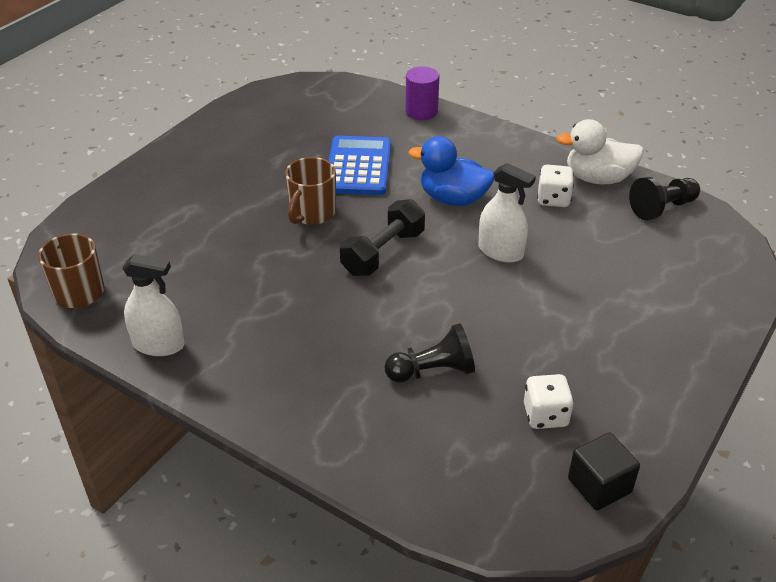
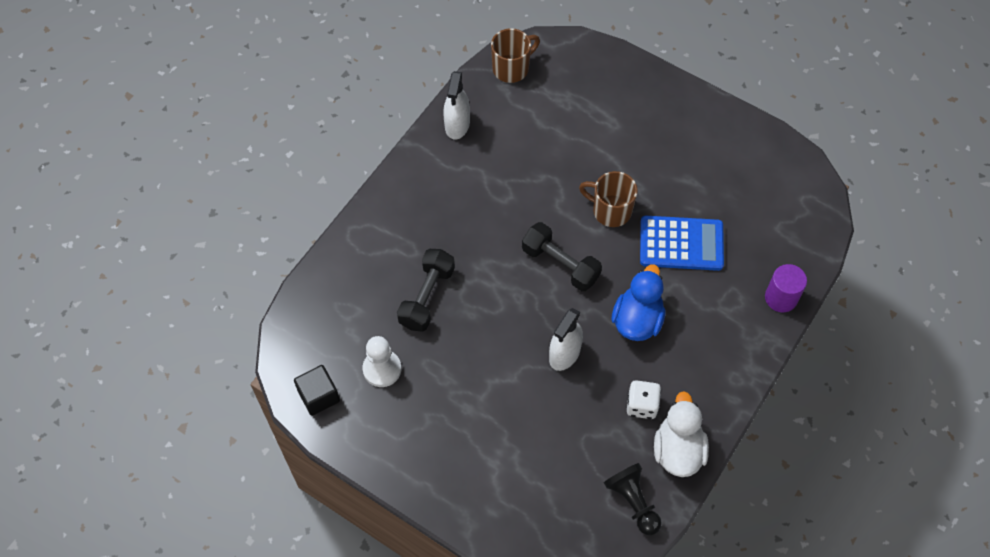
camera: 90 degrees right, 20 degrees up
black pawn [384,323,475,383] -> black dumbbell [397,249,455,332]
white dice [524,374,574,429] -> white pawn [363,336,401,387]

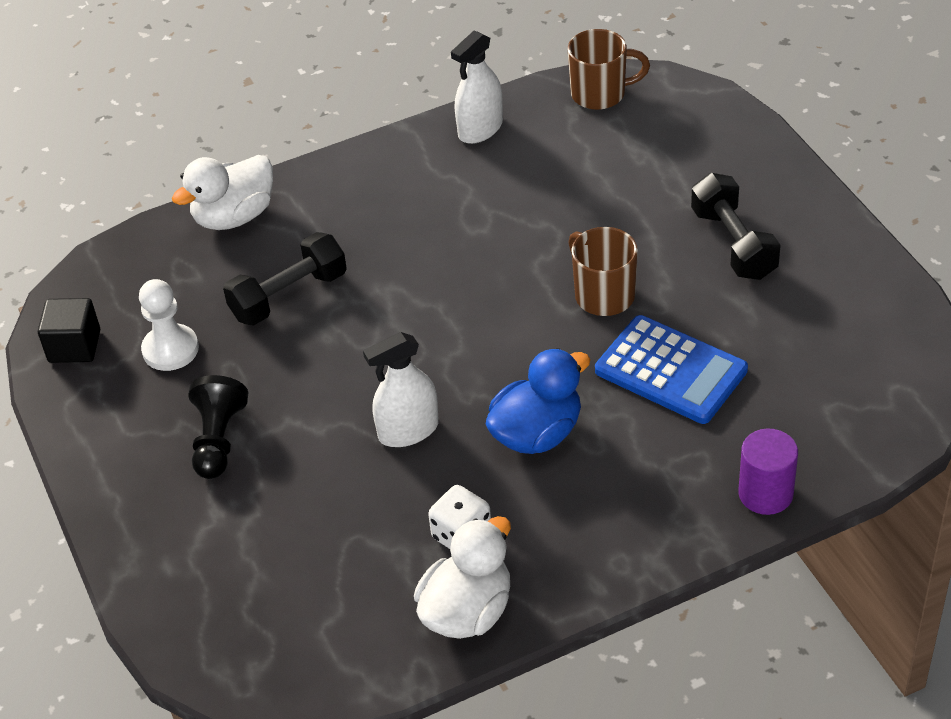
camera: 35 degrees right, 15 degrees down
black dumbbell [522,222,602,291] -> black dumbbell moved to [691,173,781,280]
black pawn [604,463,662,535] -> black pawn moved to [188,375,248,479]
none -> white duck [172,155,273,230]

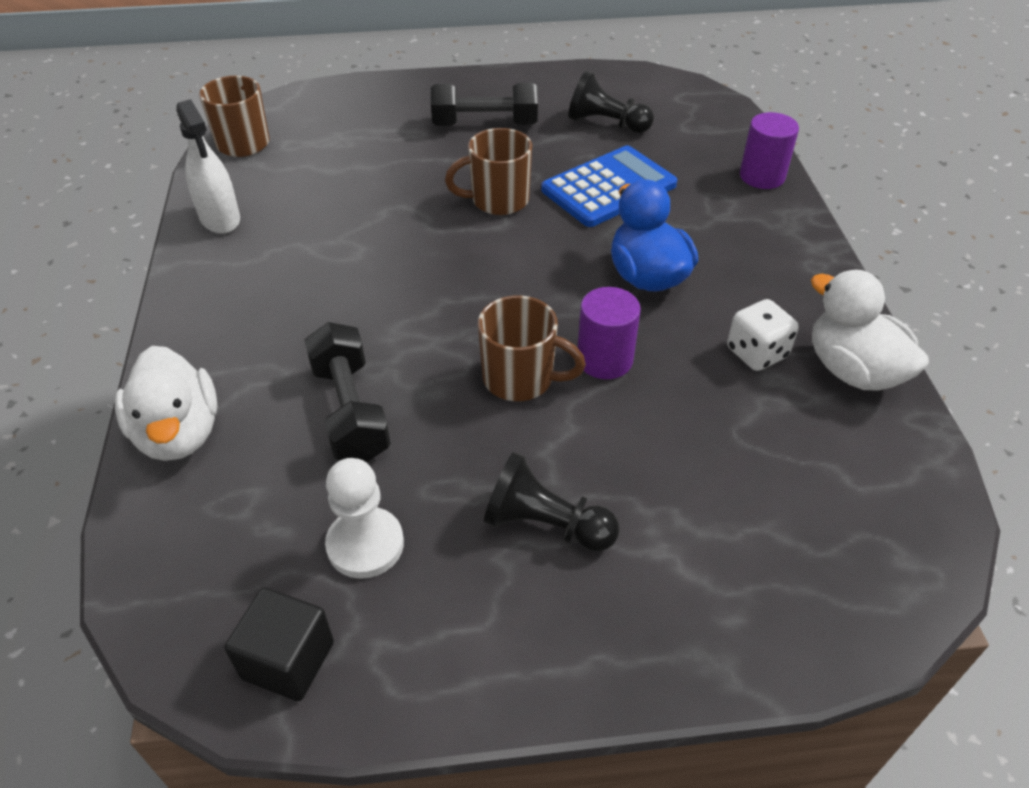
camera: 75 degrees left, 0 degrees up
white spray bottle [363,332,439,447] -> purple cylinder [578,287,641,379]
none -> brown mug [478,295,586,401]
none -> black pawn [568,71,654,133]

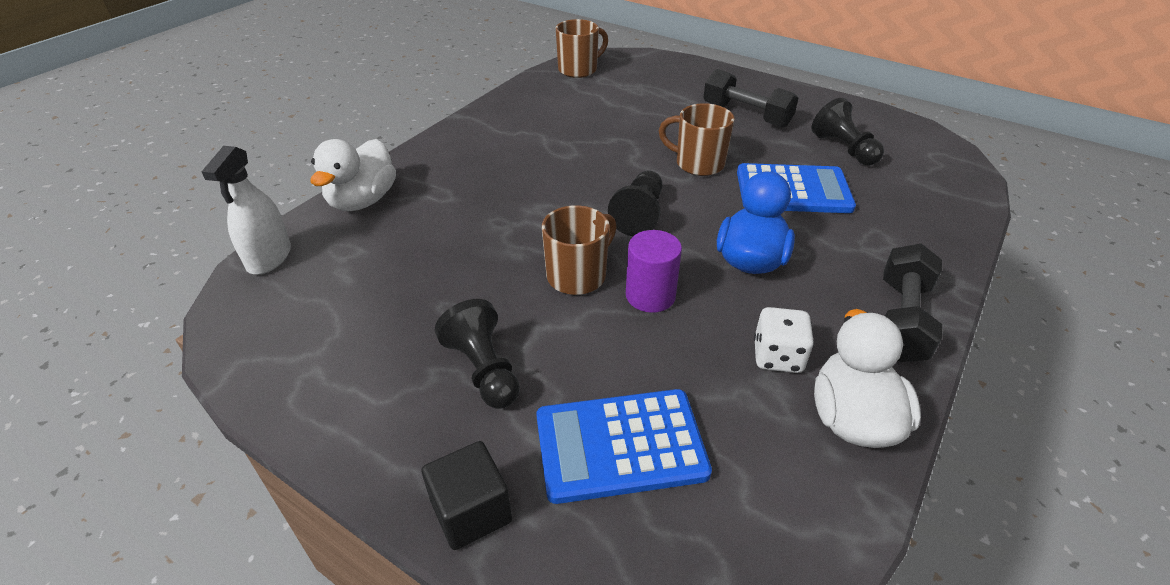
camera: 40 degrees right, 5 degrees down
white spray bottle [176,99,240,234] -> white spray bottle moved to [201,146,291,275]
black cube [224,588,334,701] -> black cube moved to [422,441,512,550]
black dumbbell [304,322,391,462] -> black dumbbell moved to [883,244,942,362]
white pawn [325,458,404,579] -> none
brown mug [478,295,586,401] -> brown mug turned 105 degrees counterclockwise [542,205,617,295]
purple cylinder [740,112,799,189] -> none
none -> blue calculator [536,389,712,504]
none -> black pawn [608,170,663,236]

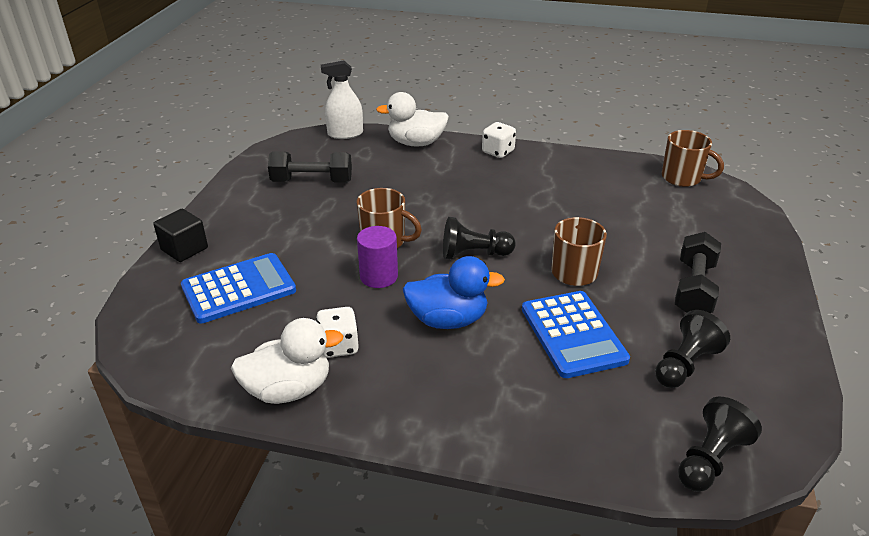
camera: 70 degrees right, 5 degrees down
black pawn [435,299,520,409] -> black pawn moved to [678,397,762,492]
blue calculator [536,389,712,504] -> blue calculator turned 90 degrees clockwise [181,253,296,324]
black dumbbell [883,244,942,362] -> black dumbbell moved to [268,151,352,183]
none -> white dice [482,122,516,158]

